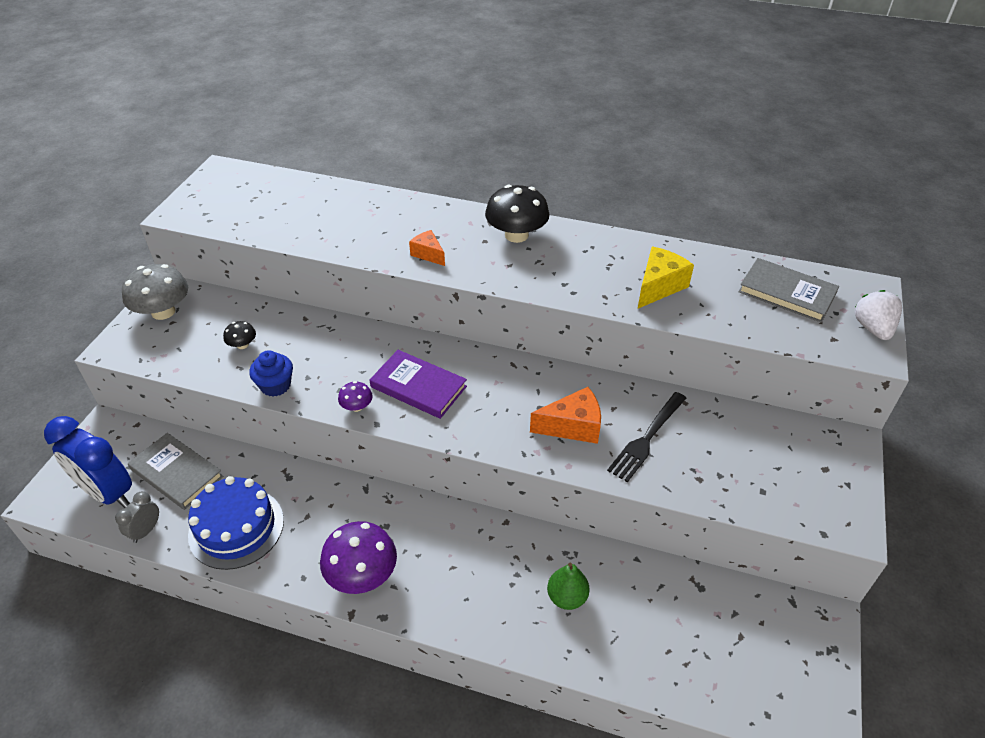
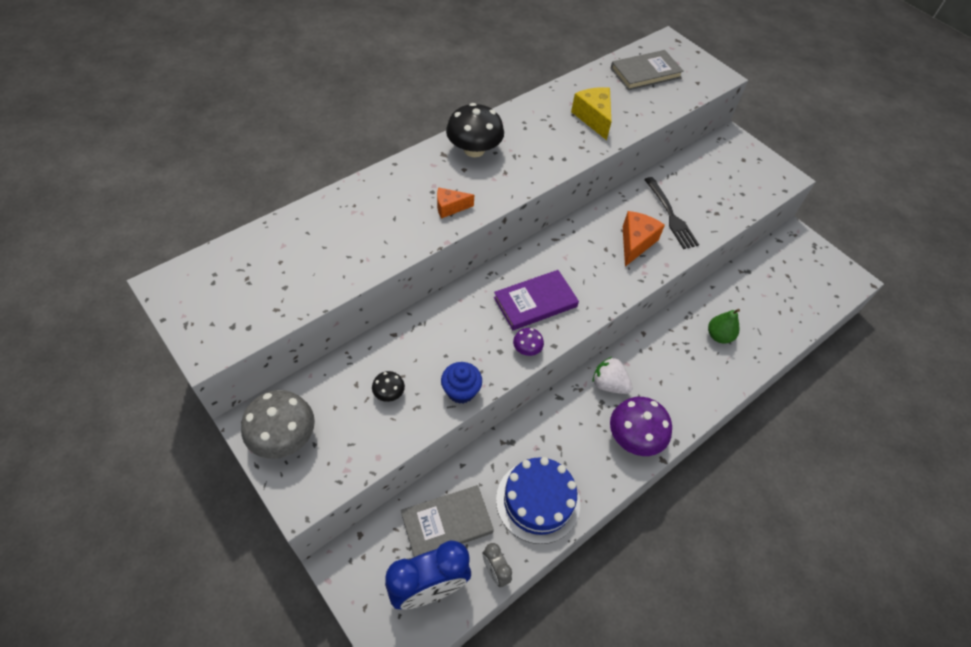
camera: 60 degrees left, 10 degrees up
white strawberry [855,290,902,340] -> white strawberry moved to [593,357,633,394]

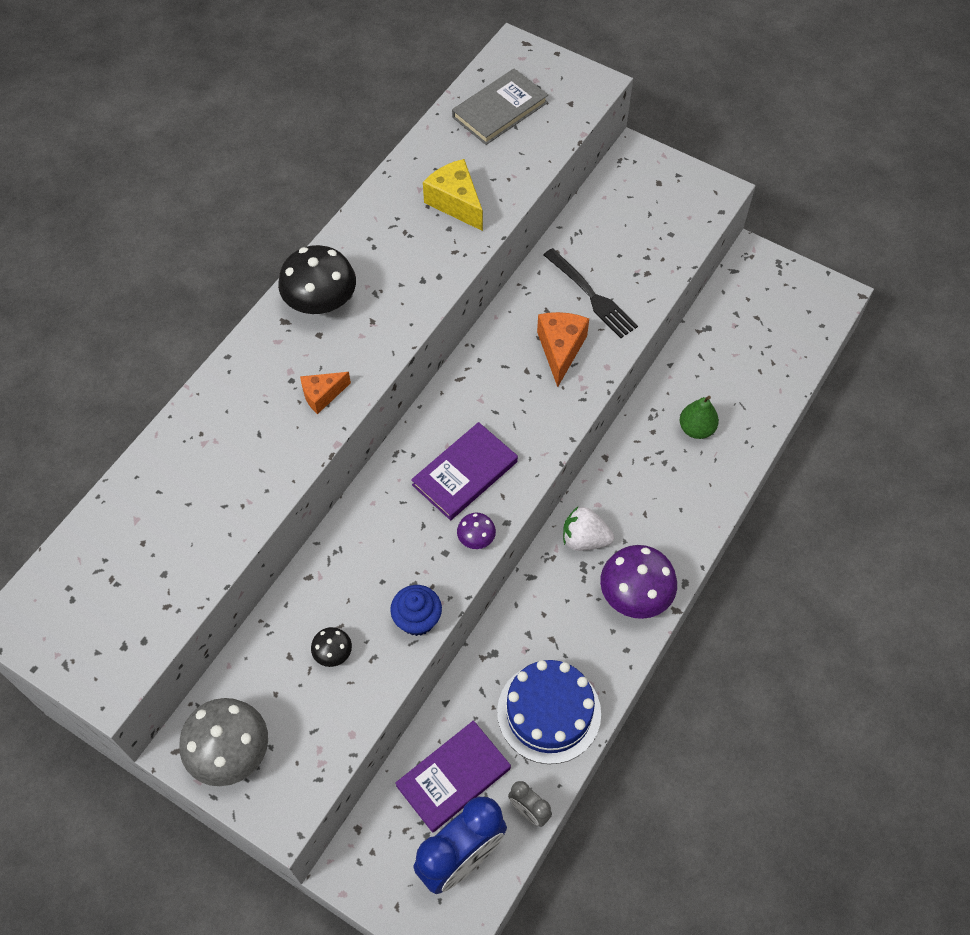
camera: 15 degrees left, 5 degrees up
grey book [401,485,494,557] -> purple book [395,720,511,833]

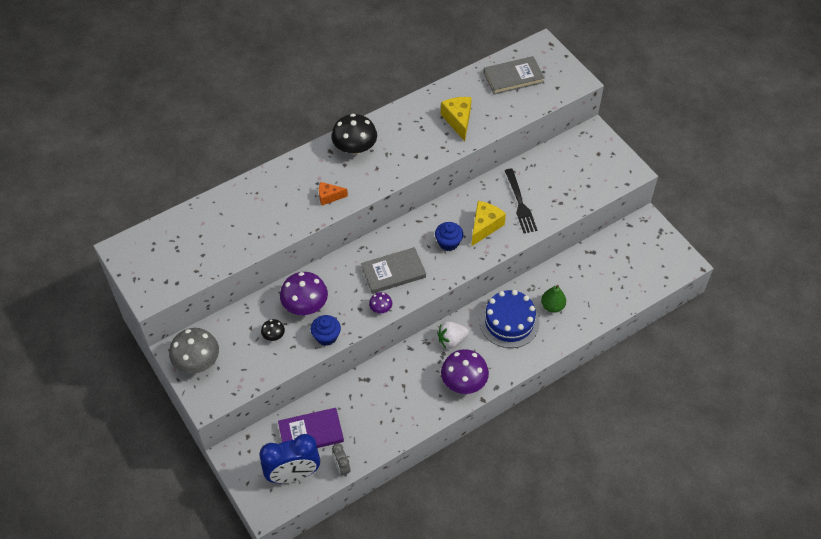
camera: 25 degrees right, 5 degrees down
purple book [411,422,518,520] -> grey book [361,247,426,294]
blue cake [497,660,601,764] -> blue cake moved to [480,290,540,348]
orange cheese [537,312,589,387] -> yellow cheese [471,201,506,247]
white strawberry [563,507,614,551] -> white strawberry turned 60 degrees counterclockwise [437,321,469,349]
none -> purple mushroom [280,272,328,315]
none -> blue cupcake [435,222,463,251]

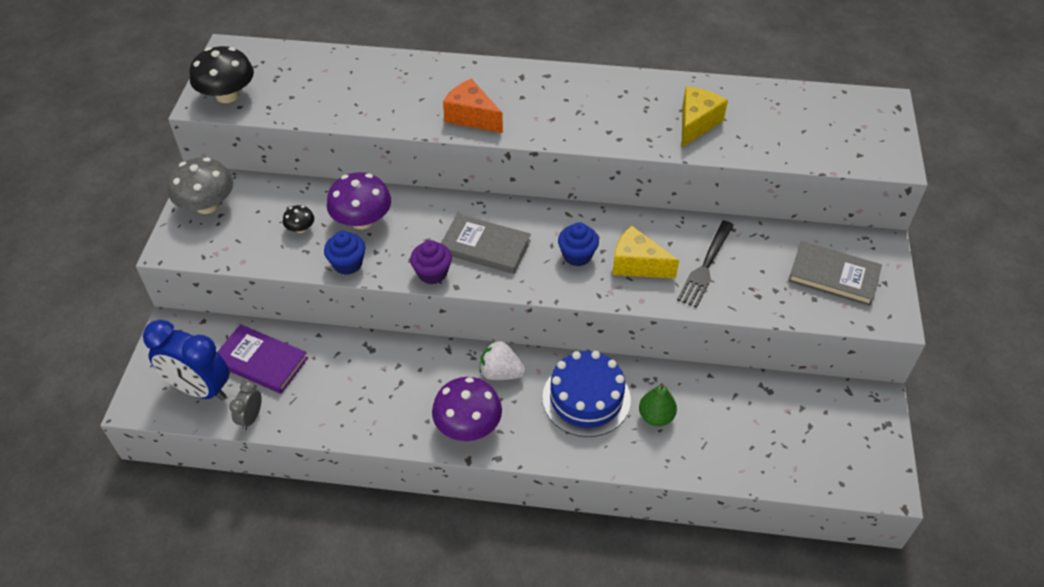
camera: 40 degrees right, 5 degrees down
orange cheese [319,182,348,205] -> orange cheese [443,79,503,133], size x1.58
black mushroom [331,114,377,155] -> black mushroom moved to [189,46,254,103]
purple mushroom [369,292,392,313] -> purple cupcake [410,240,452,284]
yellow cheese [471,201,506,247] -> yellow cheese turned 135 degrees counterclockwise [612,226,679,279]
grey book [483,56,544,95] -> grey book moved to [788,241,882,306]

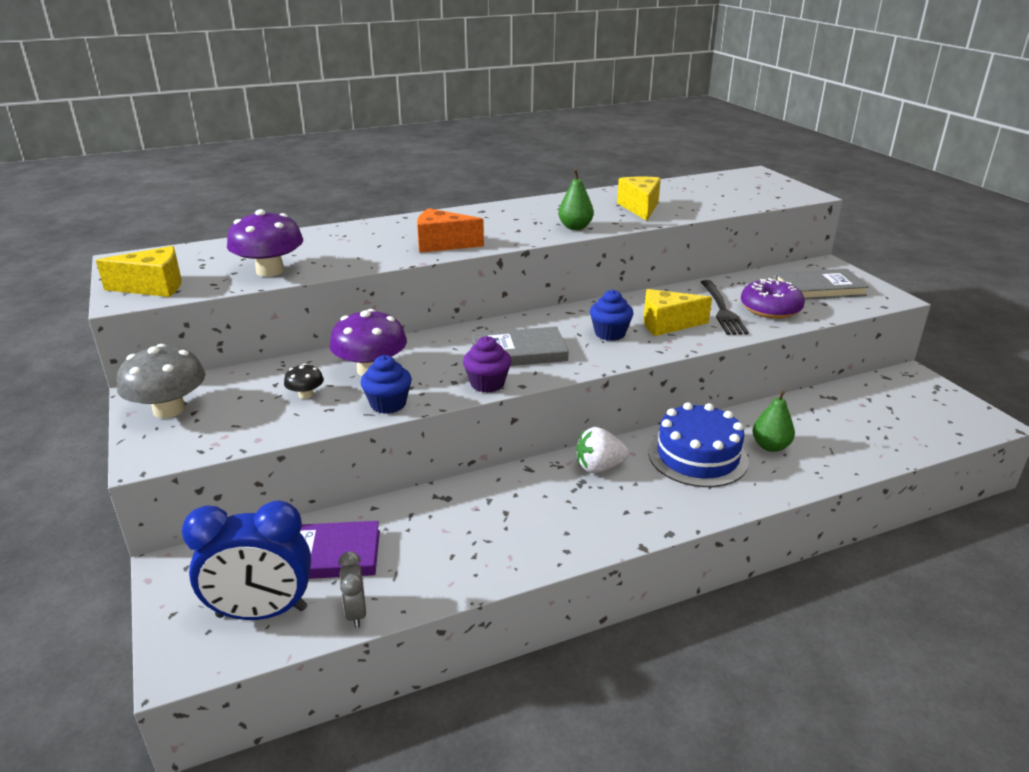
camera: 30 degrees left, 20 degrees down
black mushroom [189,46,254,103] -> yellow cheese [96,246,182,297]
purple mushroom [432,377,502,441] -> purple mushroom moved to [227,209,303,277]
none -> green pear [558,169,594,230]
none -> purple donut [741,278,805,319]

